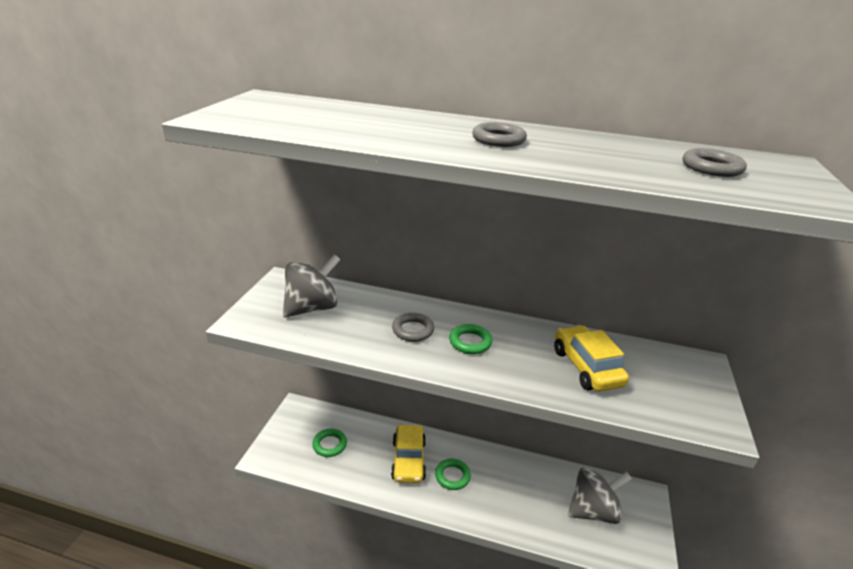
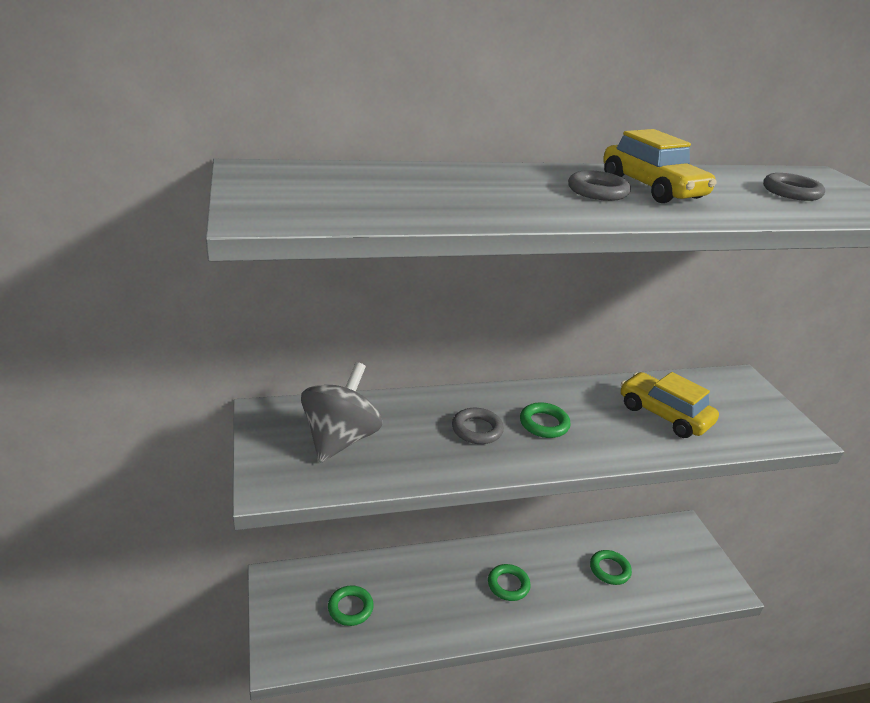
camera: 30 degrees left, 0 degrees up
yellow car [391,425,426,483] -> yellow car moved to [603,129,717,203]
grey spinning top [568,468,632,524] -> none
none -> green ring [590,550,632,585]

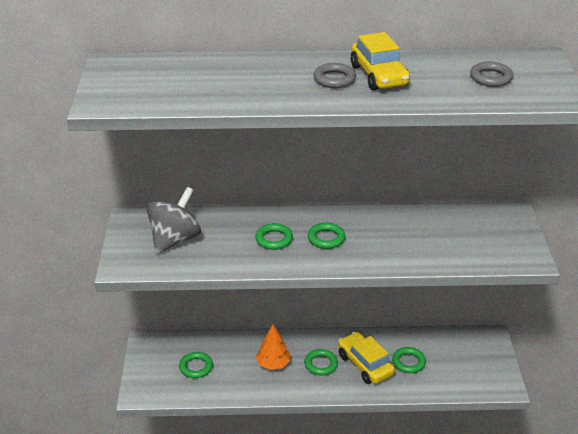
camera: 15 degrees right, 5 degrees up
grey ring [452,408,504,444] -> green ring [255,223,293,250]
yellow car [621,372,719,438] -> yellow car moved to [338,332,395,384]
none -> orange tree [256,324,290,370]

